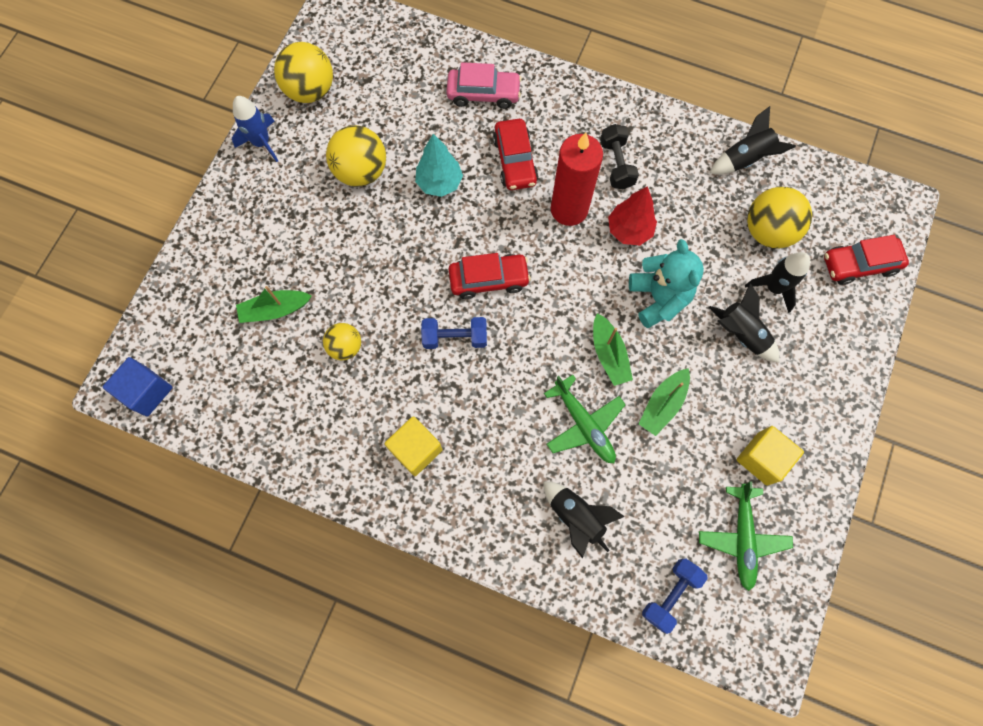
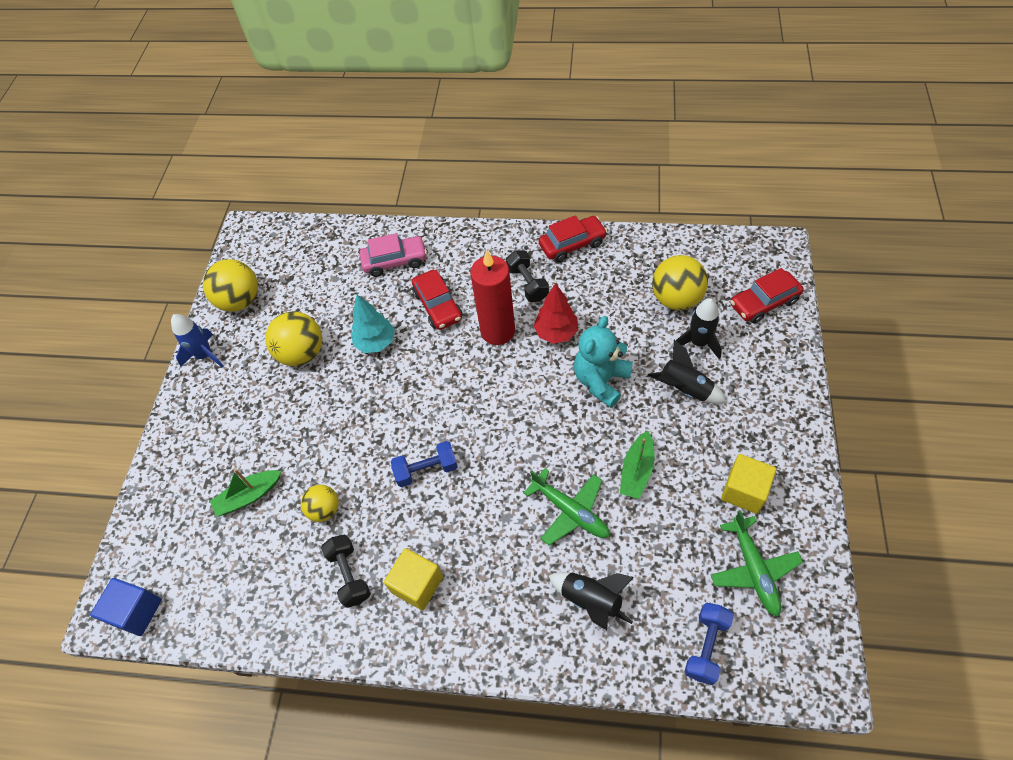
camera: 10 degrees left, 15 degrees down
red car [448,253,531,299] -> red car moved to [538,215,607,262]
green boat [593,313,633,386] -> none
turquoise teddy bear [629,239,704,328] -> turquoise teddy bear turned 120 degrees counterclockwise [574,316,633,408]
black rocket [710,106,796,174] -> none
none -> black dumbbell [321,534,371,608]

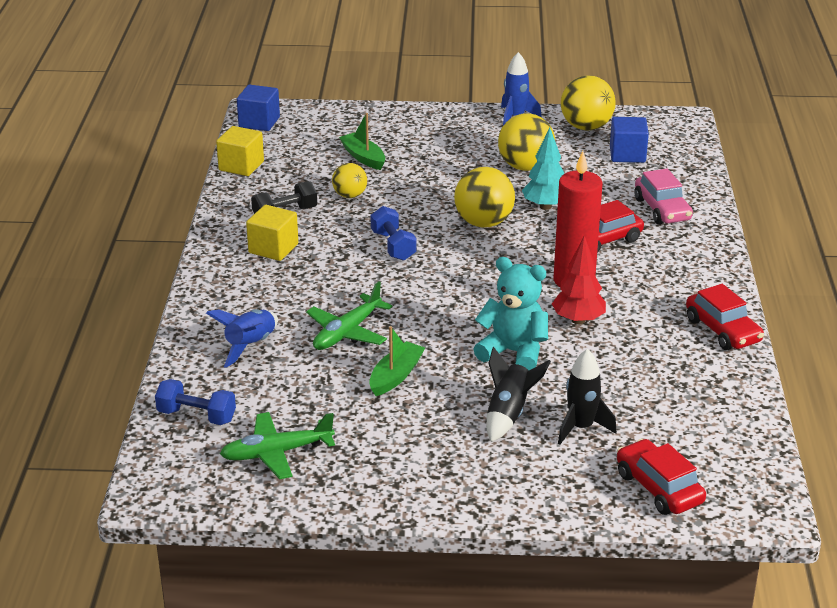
camera: 80 degrees right, 25 degrees down
black dumbbell [506,250,549,302] -> none
black rocket [549,572,634,630] -> blue rocket [206,309,278,368]
green boat [620,431,654,499] -> green boat turned 105 degrees clockwise [369,326,425,396]
yellow ball [652,255,708,310] -> yellow ball moved to [454,167,515,228]
yellow cube [721,454,777,514] -> yellow cube moved to [216,126,264,176]
none -> blue cube [610,117,649,163]

